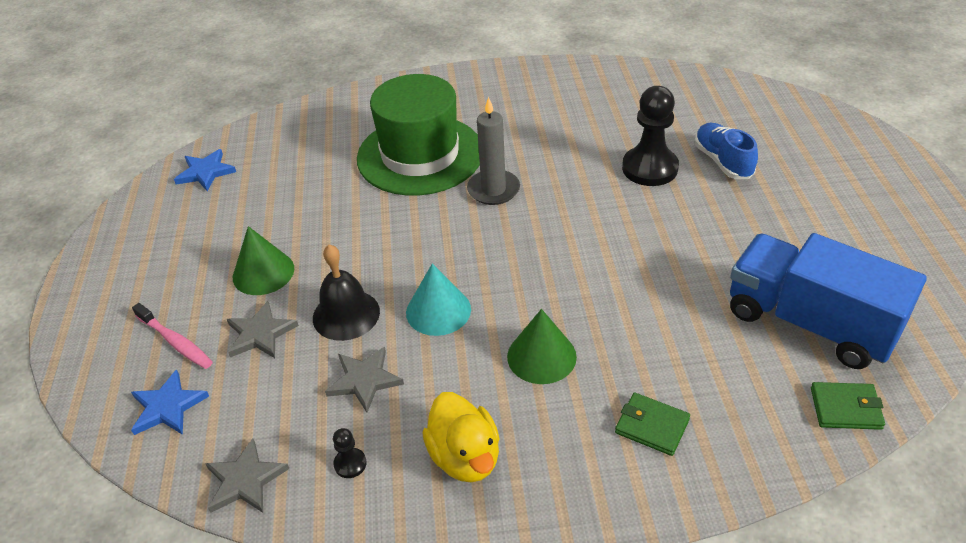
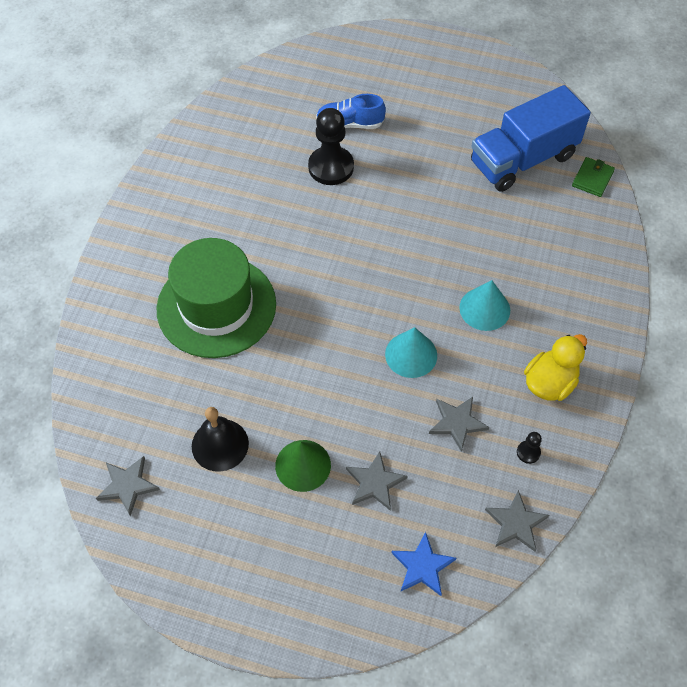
camera: 70 degrees left, 15 degrees up
pink toothbrush [132,303,213,369] -> none
blue star [174,149,236,191] -> grey star [96,456,160,516]
black bell [313,244,380,341] -> black bell moved to [192,407,249,472]
yellow duck [422,392,499,482] -> yellow duck turned 45 degrees counterclockwise [524,334,587,401]
grey candle [467,97,520,205] -> none
green cone [507,309,577,384] -> turquoise cone [459,280,510,331]
green wallet [615,392,690,456] -> none

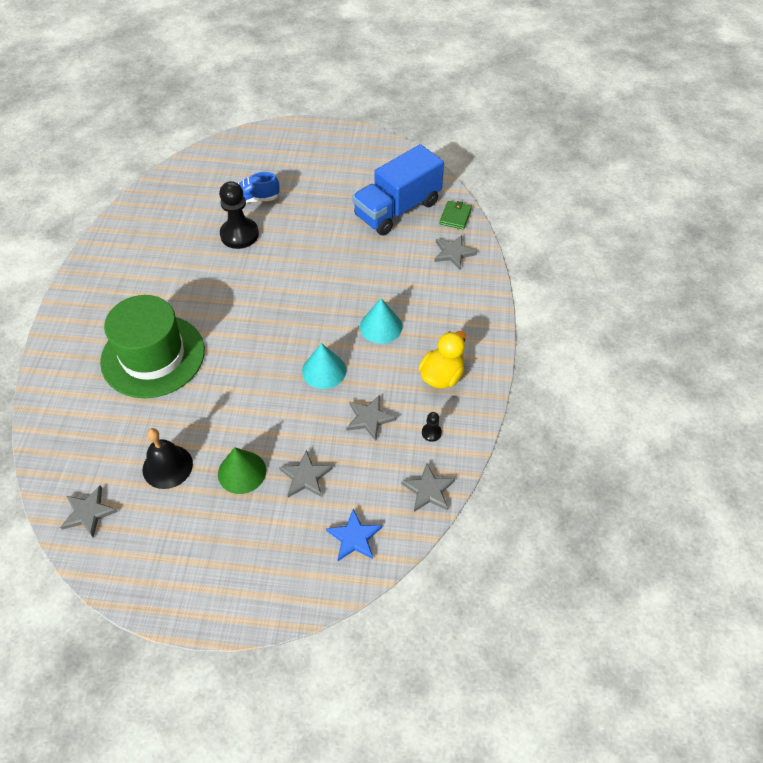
camera: 10 degrees left, 5 degrees down
none -> grey star [434,235,477,270]

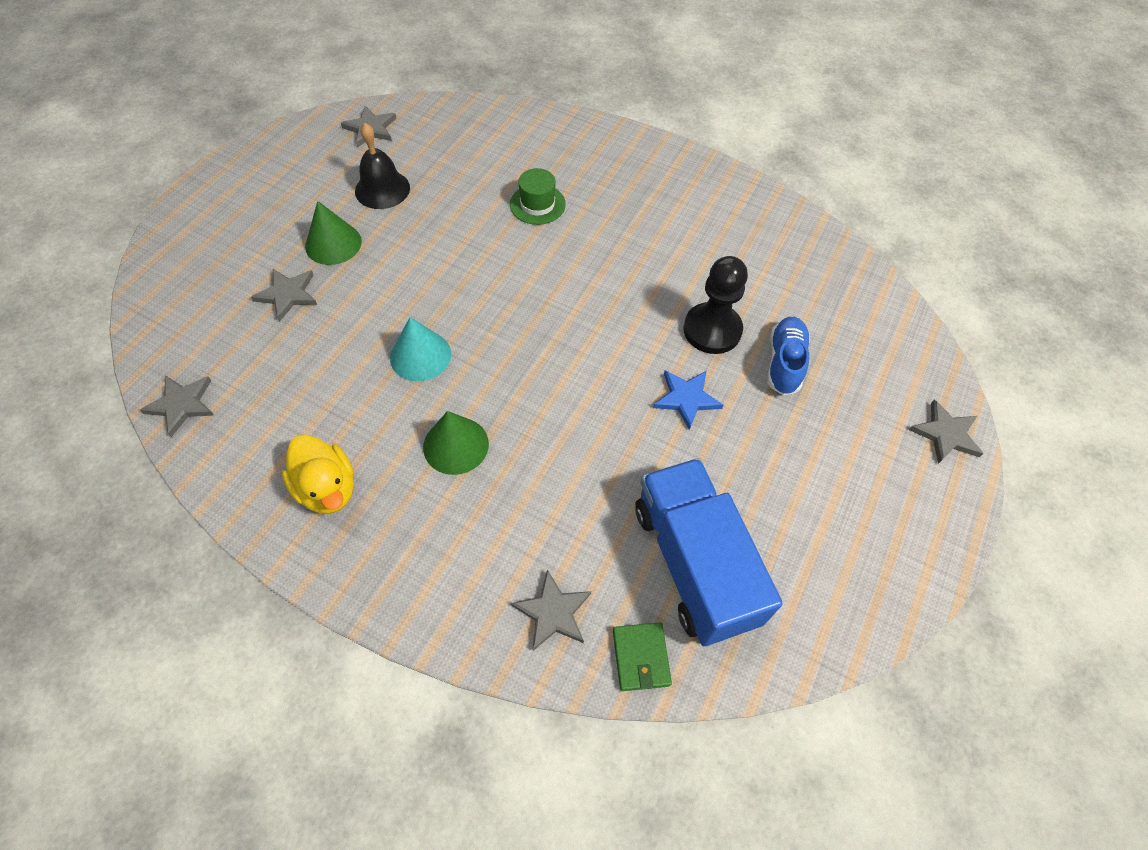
camera: 110 degrees right, 5 degrees up
green hat [100,295,205,398] -> green hat [510,168,566,225], size x0.45
blue star [326,509,382,561] -> blue star moved to [653,370,723,430]
grey star [346,395,396,441] -> grey star moved to [909,400,983,464]
turquoise cone [360,298,402,344] -> green cone [423,411,489,475]
black pawn [422,412,442,442] -> none
green wallet [440,201,472,230] -> green wallet turned 45 degrees clockwise [613,622,672,691]

